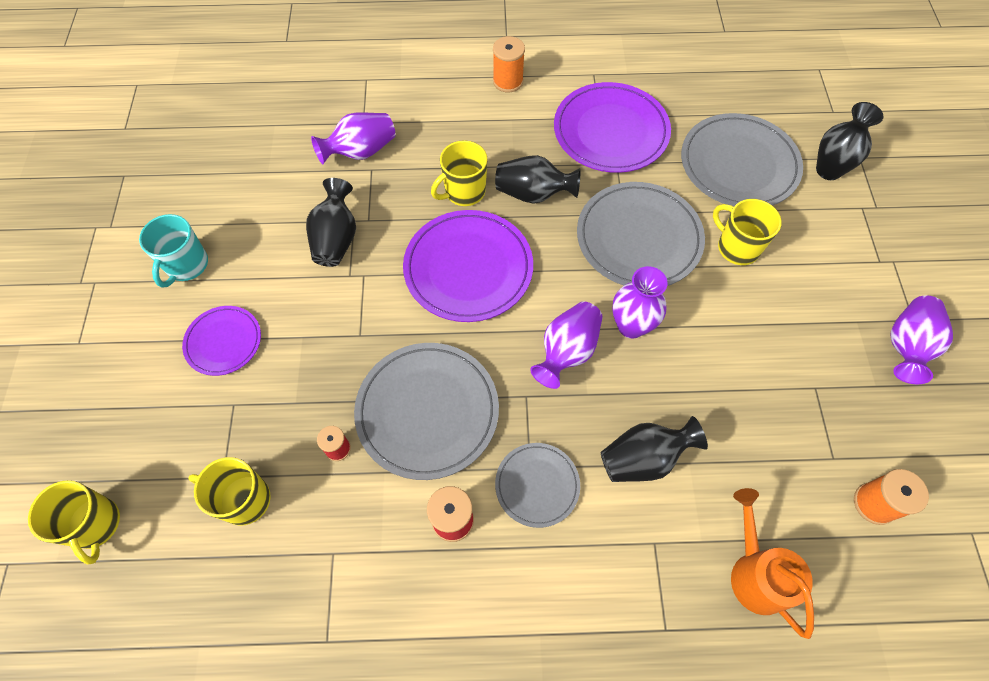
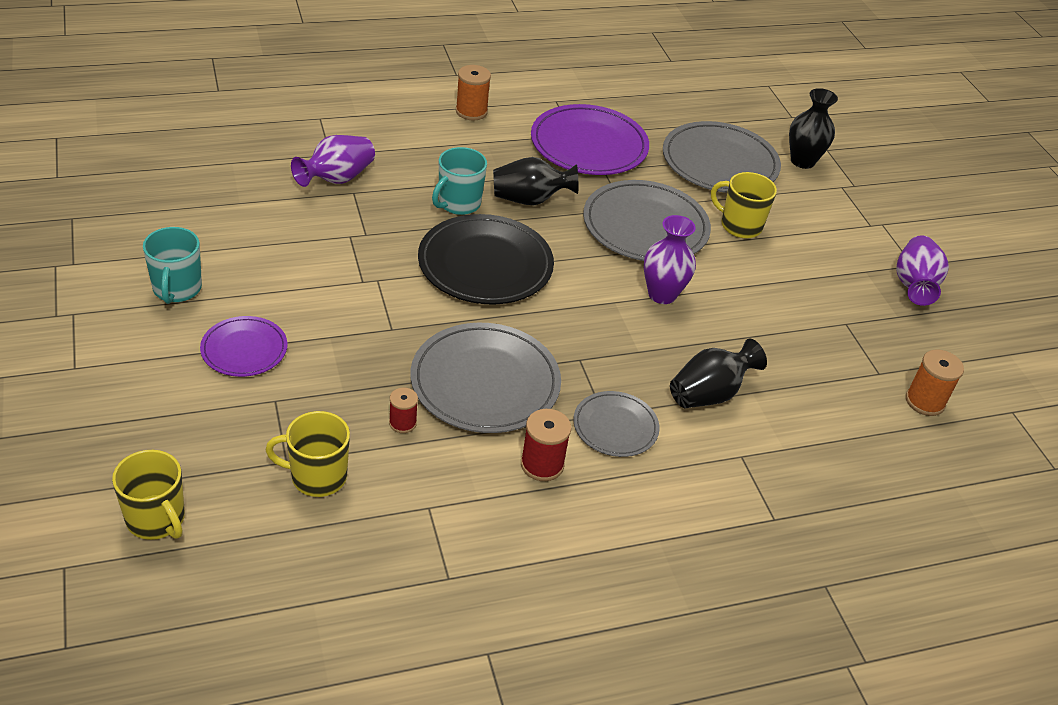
camera: 20 degrees left, 20 degrees down
black vase [306,178,356,267] -> none
purple plate [403,210,533,322] -> black plate [418,214,554,305]
yellow mug [431,140,487,206] -> turquoise mug [432,147,487,215]
purple vase [530,301,603,389] -> none
orange watering can [731,488,814,639] -> none

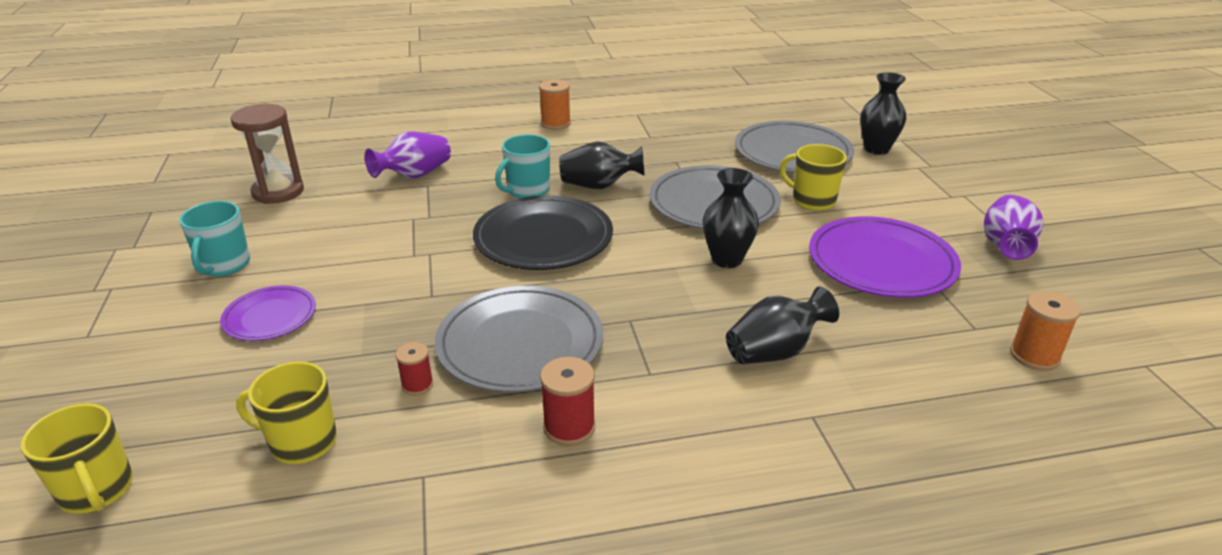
camera: 10 degrees right, 10 degrees down
purple plate [531,104,649,175] -> purple plate moved to [809,216,961,298]
grey plate [573,391,660,457] -> none
purple vase [644,215,696,304] -> black vase [703,168,759,268]
none -> brown hourglass [230,104,304,204]

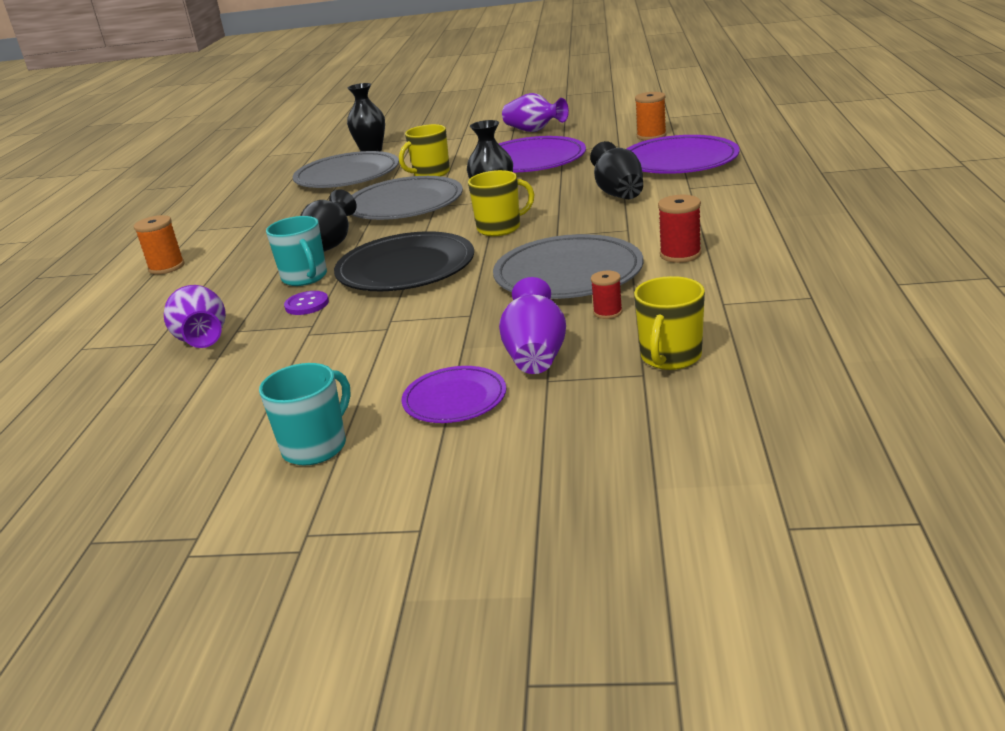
camera: 70 degrees left, 5 degrees down
yellow mug [21,403,133,514] -> yellow mug moved to [468,170,534,236]
turquoise mug [179,201,250,277] -> turquoise mug turned 75 degrees counterclockwise [259,363,351,466]
brown hourglass [230,104,304,204] -> none
none -> purple button [284,291,329,315]
none -> purple vase [499,277,566,374]
none -> purple plate [627,135,740,174]

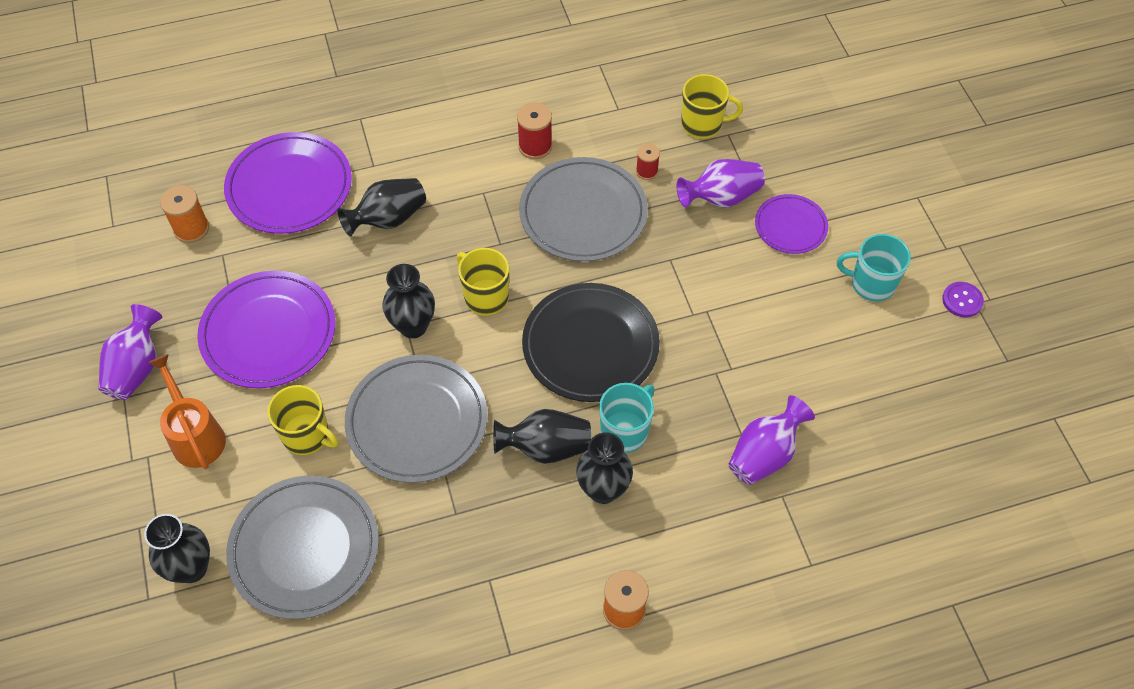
camera: 115 degrees left, 30 degrees up
purple button [284,291,329,315] -> purple button moved to [942,282,984,317]
none -> orange watering can [148,354,226,469]
none -> black vase [576,432,633,504]

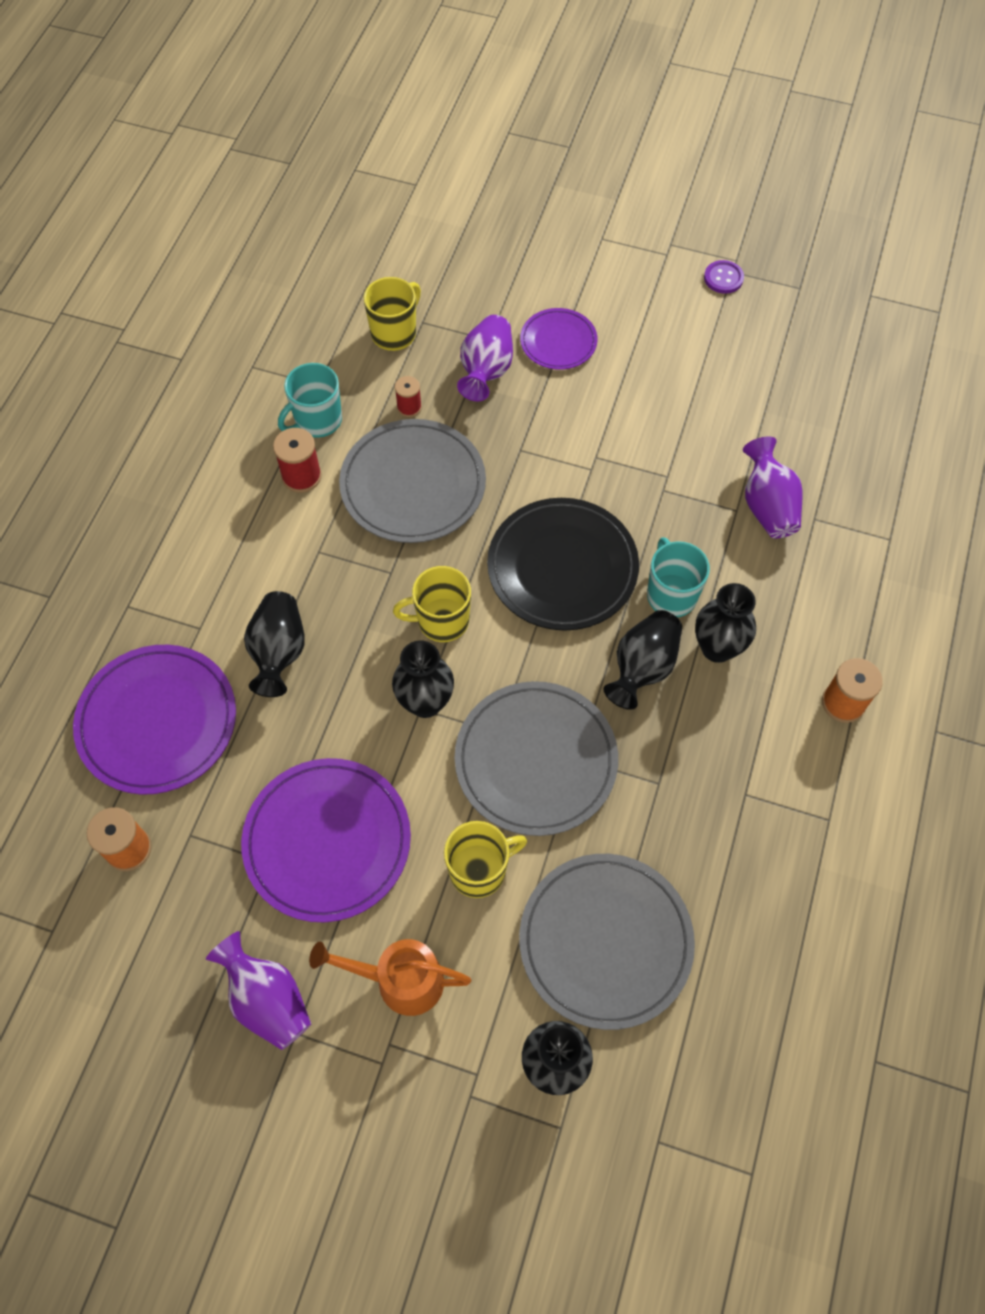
camera: 55 degrees left, 5 degrees up
turquoise mug [837,234,911,301] -> turquoise mug moved to [278,363,342,438]

